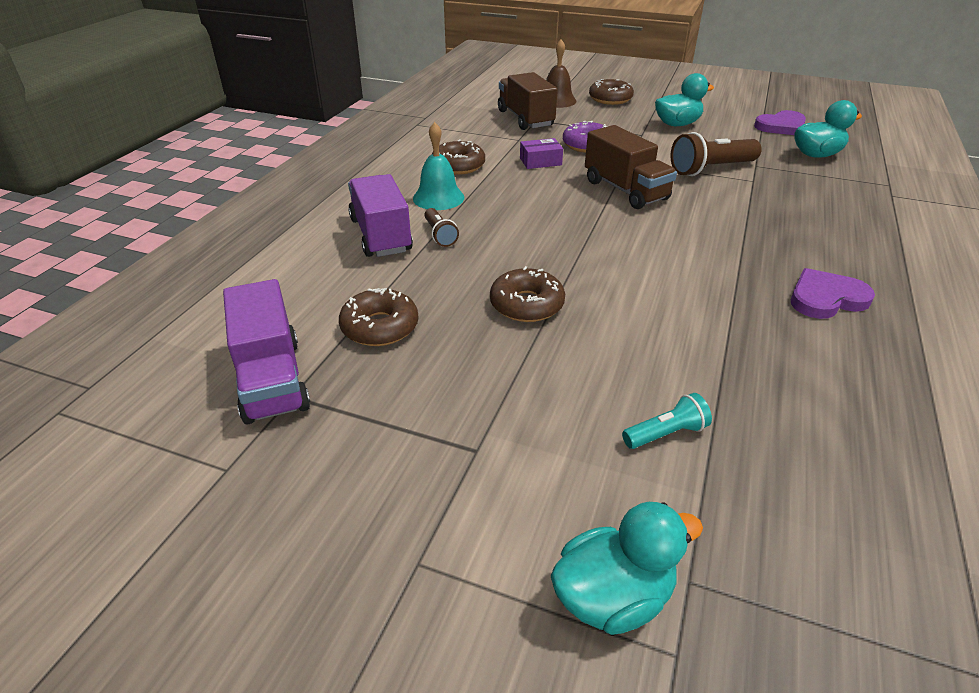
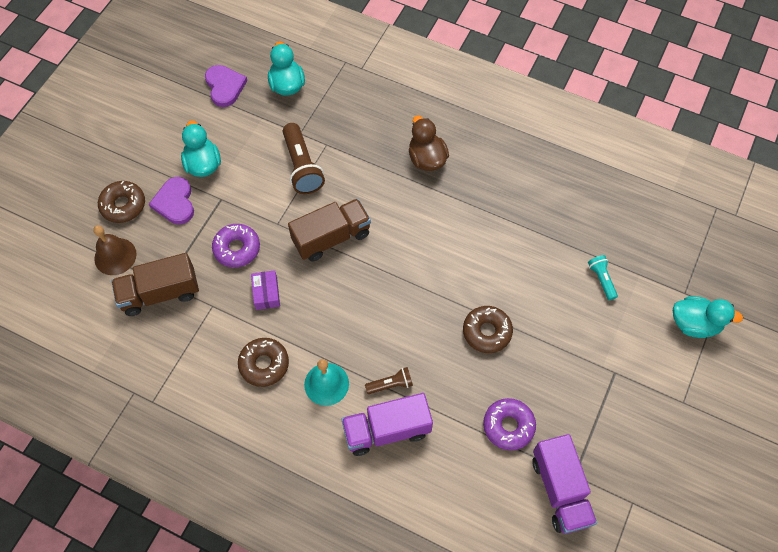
camera: 85 degrees left, 25 degrees up
purple truck [223,279,310,425] -> purple truck turned 90 degrees clockwise [532,434,597,534]
brown donut [339,288,418,346] -> purple donut [483,398,536,450]
turquoise duck [551,502,703,635] -> turquoise duck turned 120 degrees clockwise [673,296,743,338]
purple heart [791,268,875,319] -> purple heart moved to [149,177,194,225]
none -> brown duck [409,116,449,171]

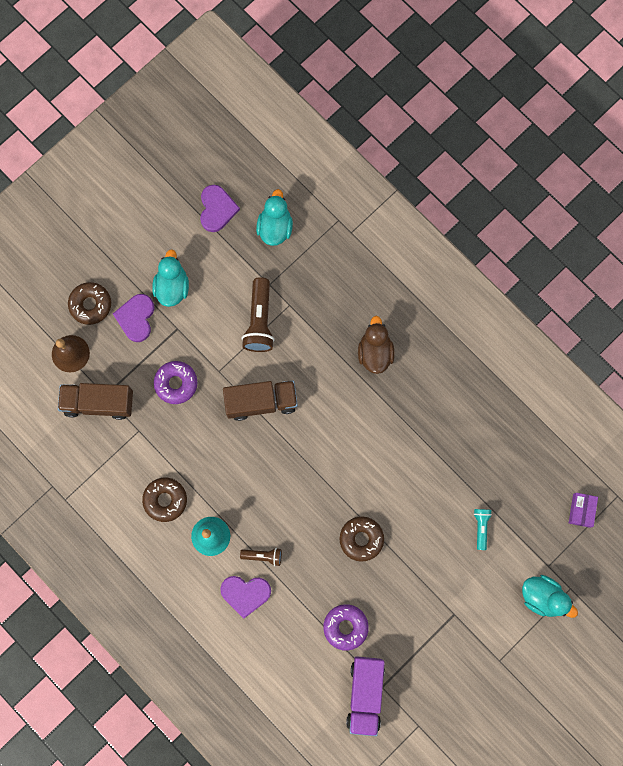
camera: 20 degrees right, 15 degrees up
purple box [251,270,280,310] -> purple box moved to [569,493,598,528]
purple truck [341,393,433,456] -> purple heart [220,576,271,619]

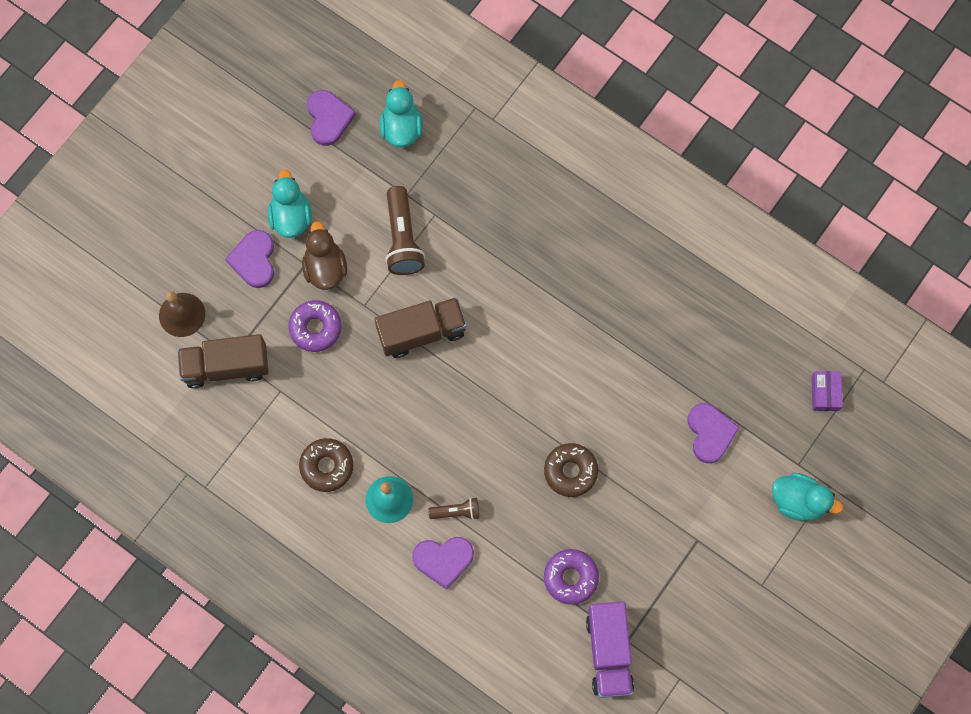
camera: 10 degrees left, 5 degrees down
brown donut [68,282,111,325] -> none
brown duck [358,316,395,374] -> brown duck moved to [302,221,347,290]
turquoise flashlight [474,509,492,550] -> purple heart [688,403,740,463]

